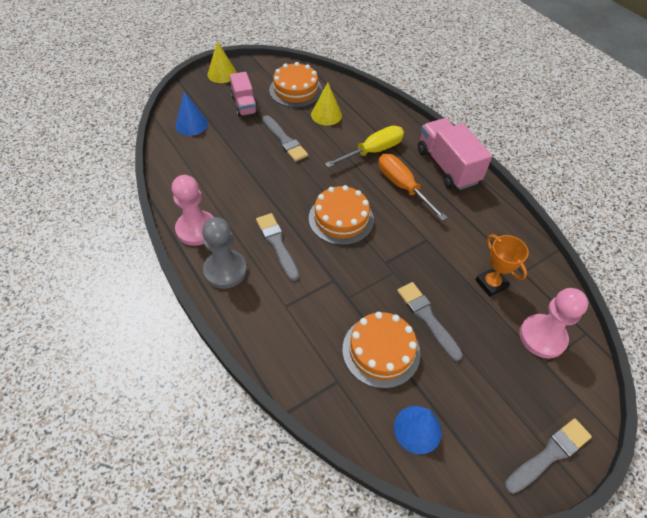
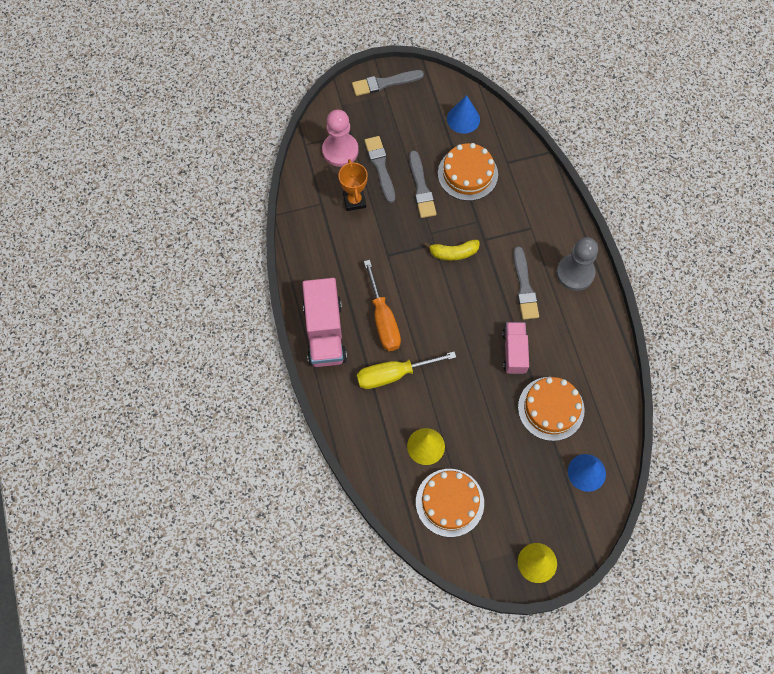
camera: 160 degrees left, 15 degrees up
pink pawn [172,175,214,246] -> none
pink truck [230,72,258,117] -> pink truck moved to [502,322,529,374]
grey brush [263,115,308,162] -> grey brush moved to [364,136,395,203]
orange cake [309,185,374,245] -> orange cake moved to [518,377,585,441]
none -> yellow banana [424,240,480,261]

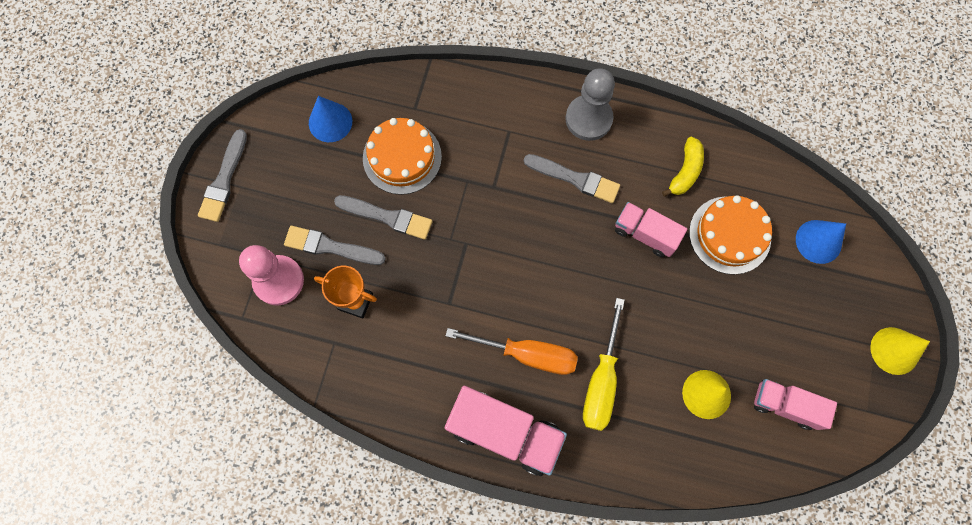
camera: 60 degrees left, 5 degrees up
orange cake [416,469,484,537] -> pink truck [754,379,837,430]
yellow banana [424,240,480,261] -> yellow banana moved to [662,137,704,197]

